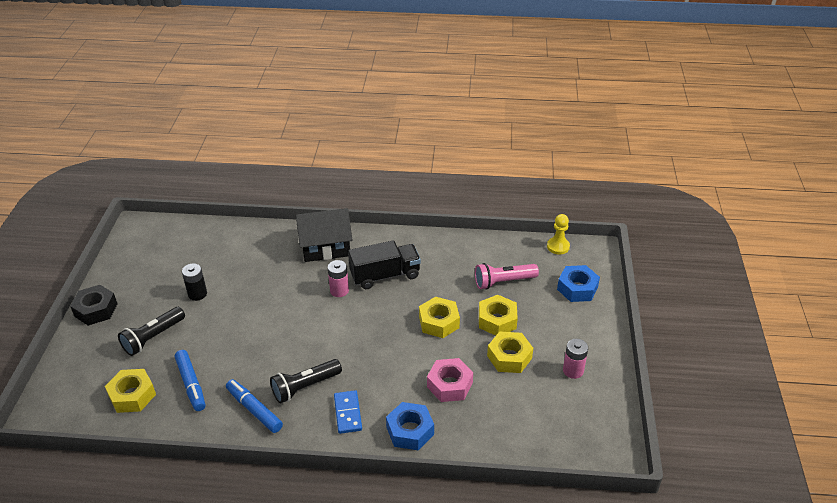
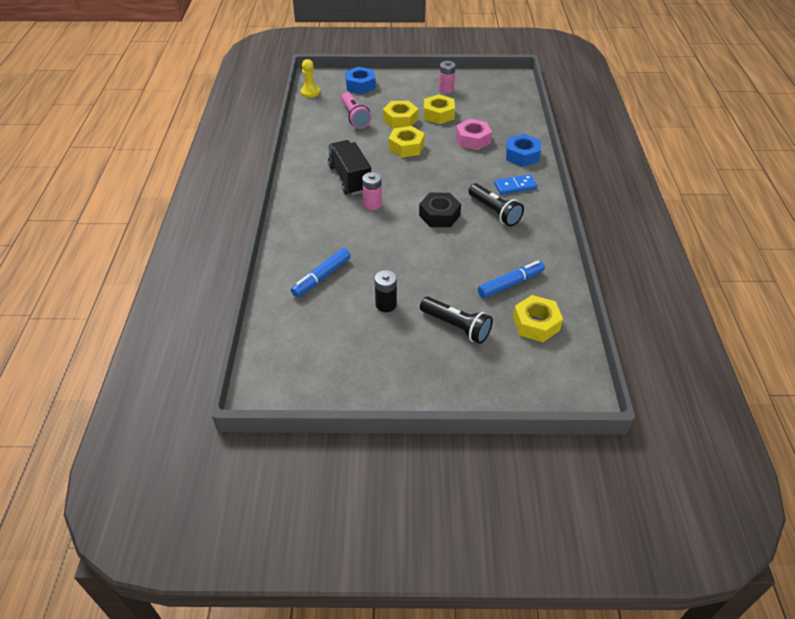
camera: 95 degrees left, 5 degrees up
black nut [70,285,118,326] -> black nut moved to [419,193,461,227]
blue marker [226,379,283,433] -> blue marker moved to [291,248,351,297]
black house [296,208,352,262] -> none

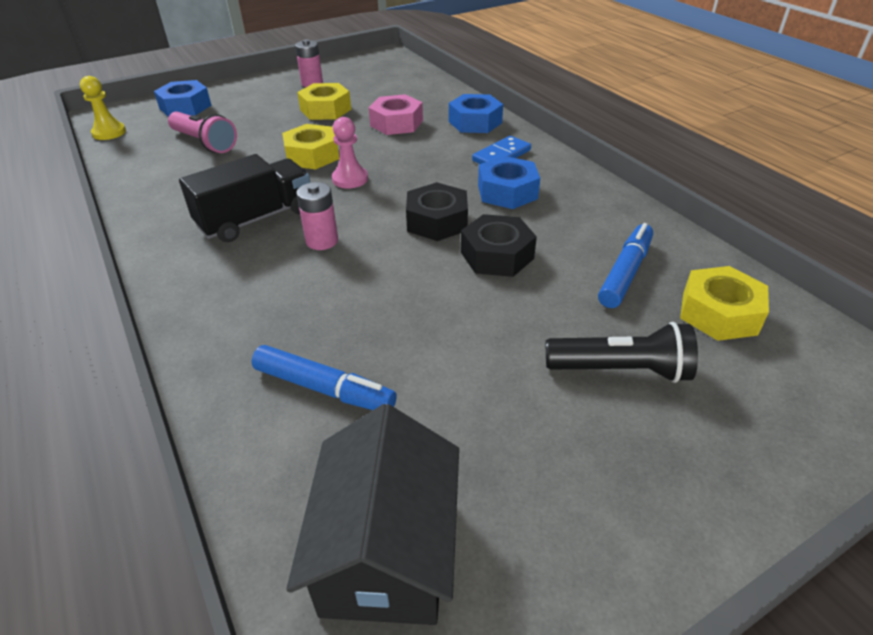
camera: 30 degrees left, 5 degrees down
blue marker [291,248,351,297] -> blue marker turned 75 degrees counterclockwise [252,345,397,410]
black truck [328,140,371,195] -> black truck turned 105 degrees clockwise [179,154,310,242]
black battery [375,270,397,312] -> none
yellow nut [383,101,418,129] -> none
black flashlight [468,183,524,226] -> blue nut [478,156,540,209]
none -> black house [286,404,459,625]
none -> pink pawn [332,117,368,189]
none -> black nut [461,214,537,277]

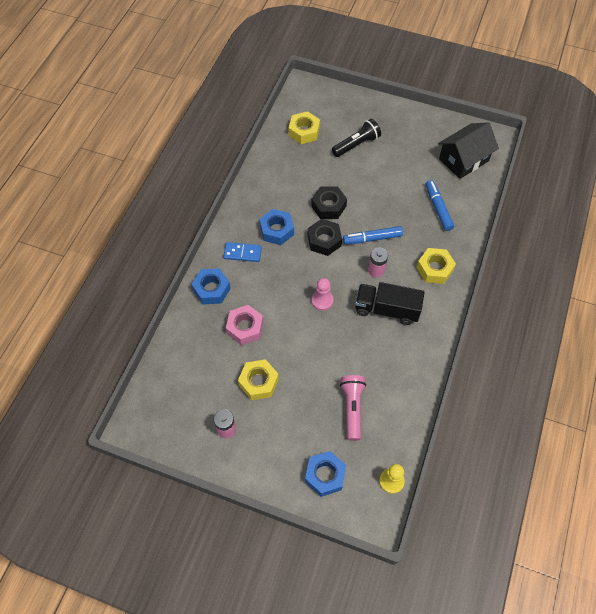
camera: 130 degrees left, 20 degrees up
yellow nut [282,124,339,169] -> yellow nut moved to [416,248,456,284]
black flashlight [546,322,698,383] -> black flashlight turned 90 degrees clockwise [332,119,381,157]
blue marker [598,223,653,308] -> blue marker moved to [343,226,403,244]

